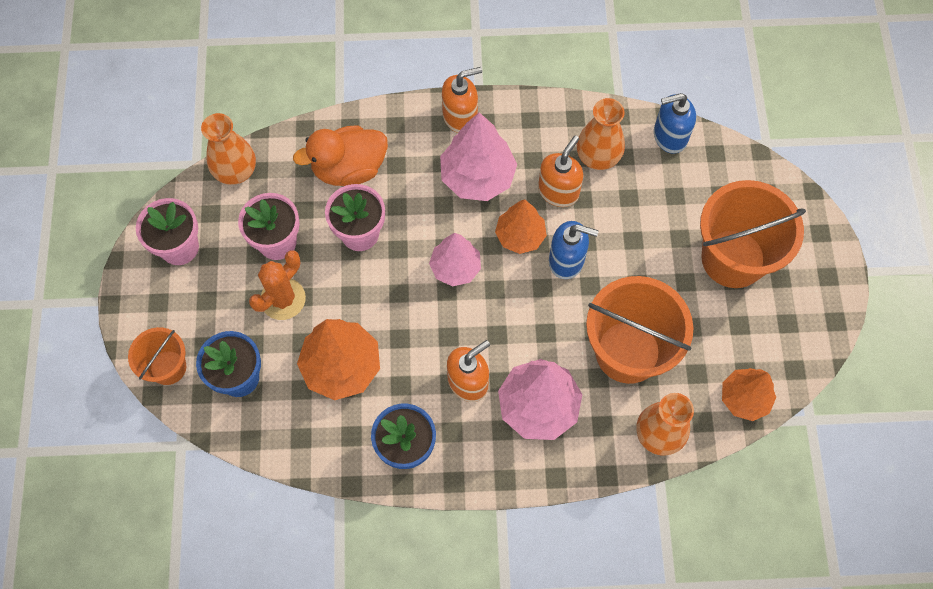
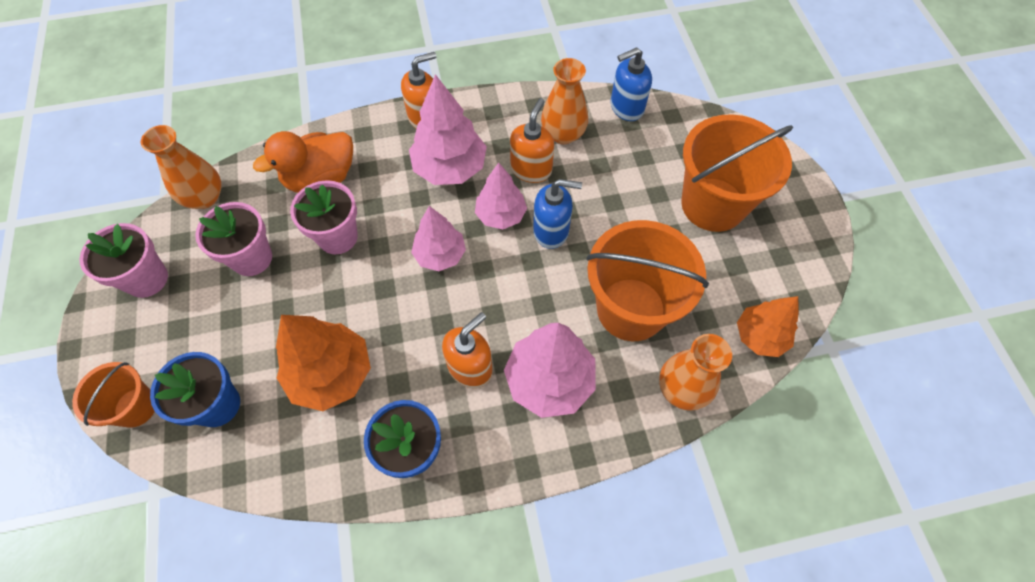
camera: 10 degrees left, 5 degrees down
orange cactus [249,250,306,320] -> none
orange tree [495,199,547,254] -> pink tree [475,163,527,229]

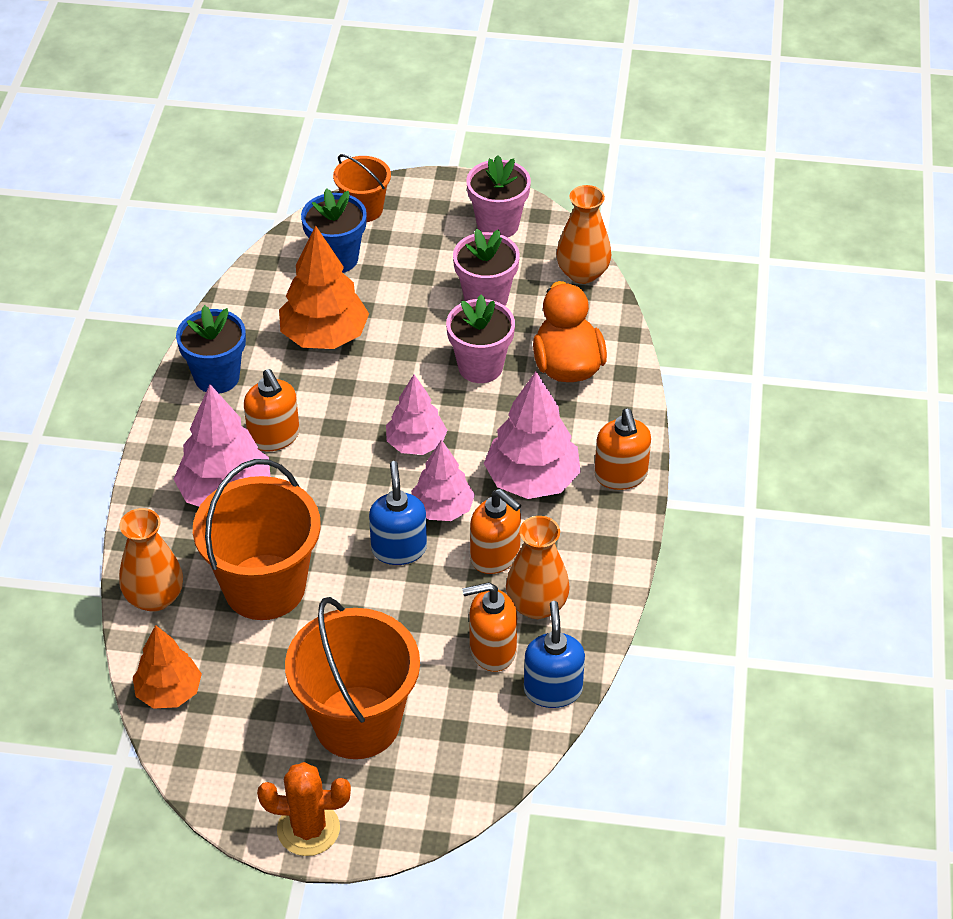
camera: 110 degrees right, 15 degrees down
blue soap dispenser [533,179,582,249] -> blue soap dispenser turned 150 degrees clockwise [369,461,427,565]
none -> orange cactus [257,762,351,856]
none -> orange soap dispenser [462,582,517,672]

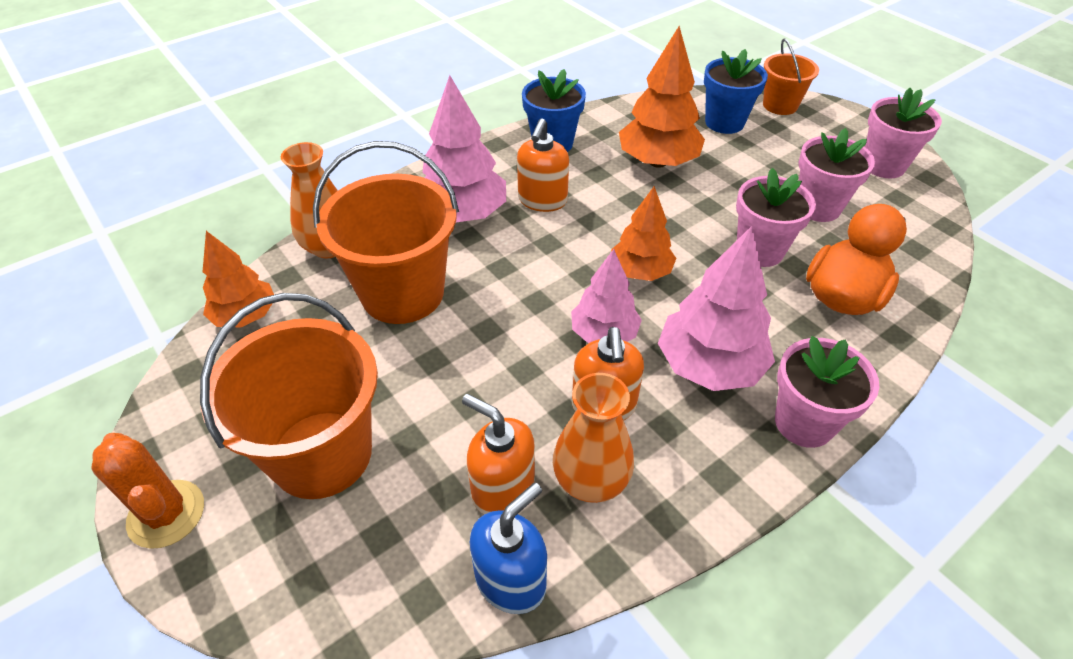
camera: 45 degrees right, 0 degrees up
blue soap dispenser [369,461,427,565] -> none
pink tree [386,375,448,455] -> orange tree [611,186,676,281]
orange vase [556,185,611,284] -> none
orange soap dispenser [594,409,651,490] -> pink flower pot [775,336,879,448]

